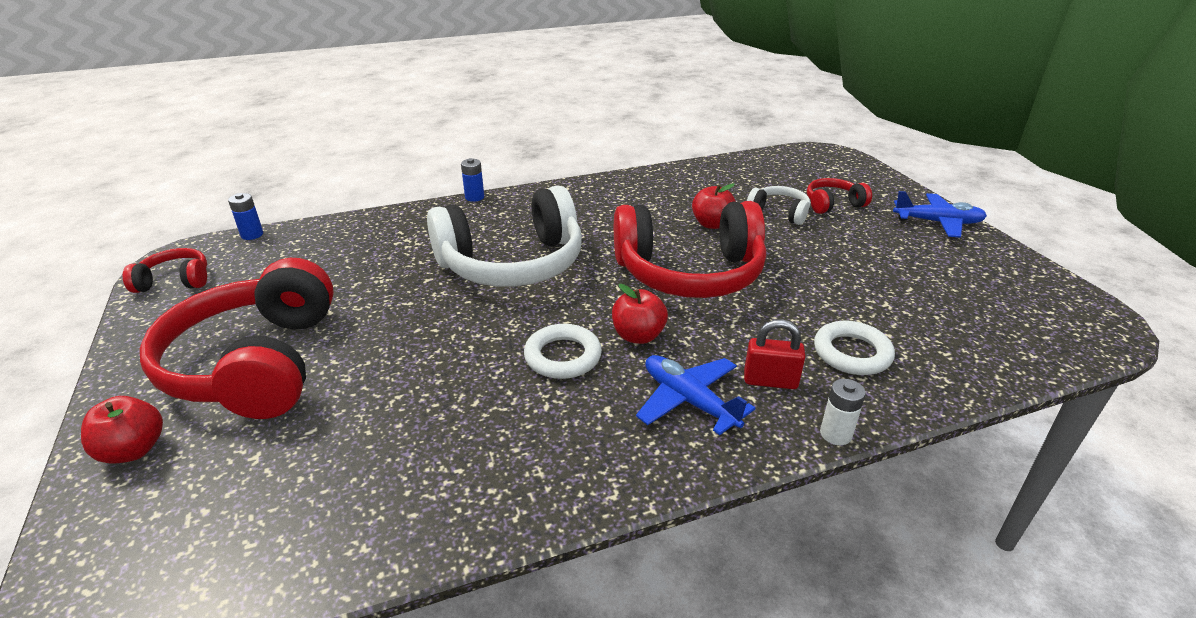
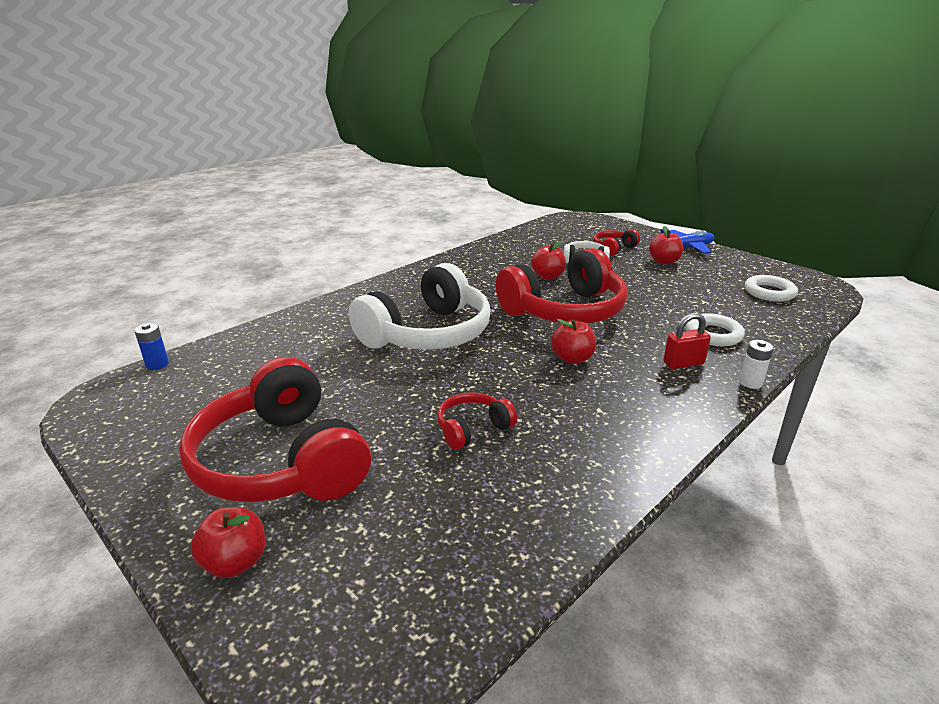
camera: 25 degrees left, 5 degrees down
red headphones [123,248,207,293] -> red headphones moved to [437,392,517,450]
blue battery [461,158,484,202] -> none
white ring [524,324,602,379] -> white ring moved to [745,275,798,302]
blue plane [636,355,755,435] -> none
none -> red apple [649,226,683,264]

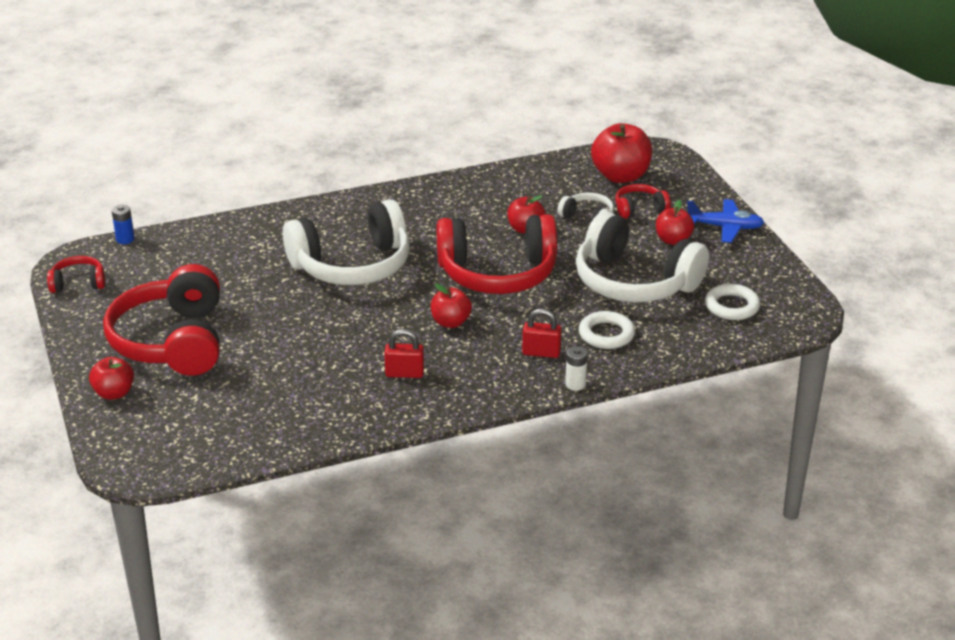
camera: 25 degrees right, 5 degrees up
red headphones [437,392,517,450] -> red headphones moved to [47,256,105,293]
none -> red padlock [384,329,424,378]
none -> white headphones [576,211,709,302]
none -> red apple [591,123,652,183]

